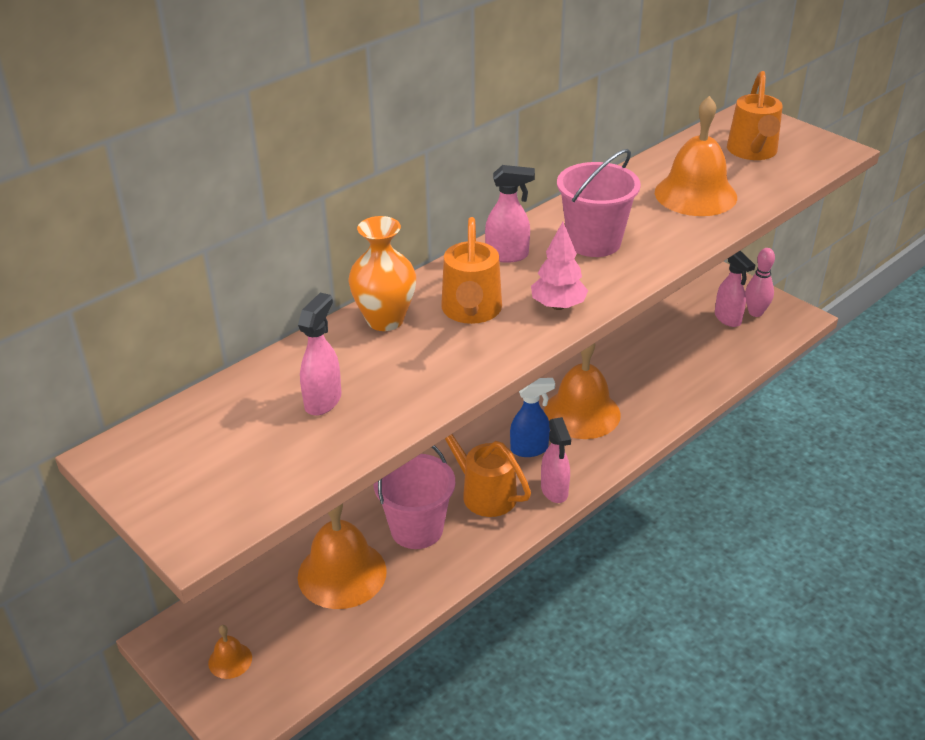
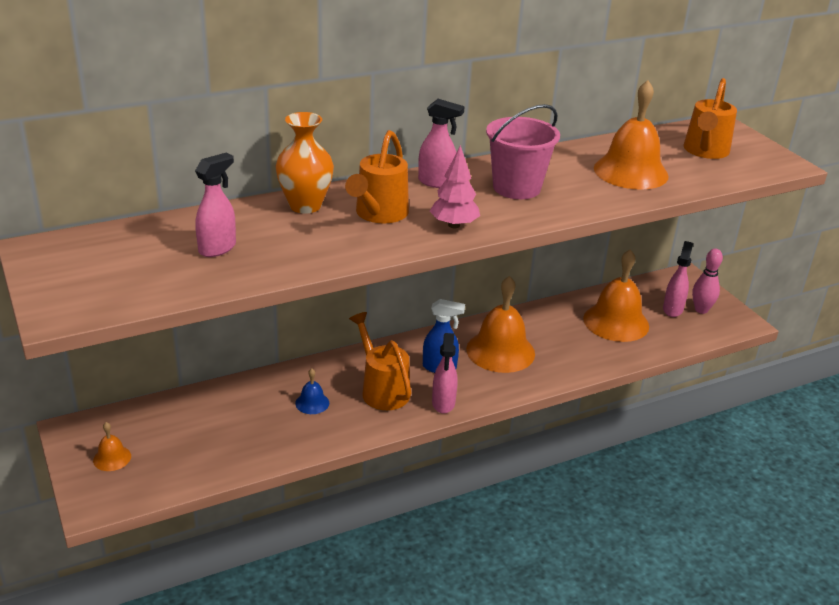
camera: 15 degrees right, 5 degrees down
orange bell [298,504,387,609] -> orange bell moved to [583,249,649,342]
pink bucket [374,445,455,549] -> blue bell [295,369,329,414]
pink spray bottle [715,251,755,327] -> pink spray bottle turned 150 degrees counterclockwise [663,241,693,317]

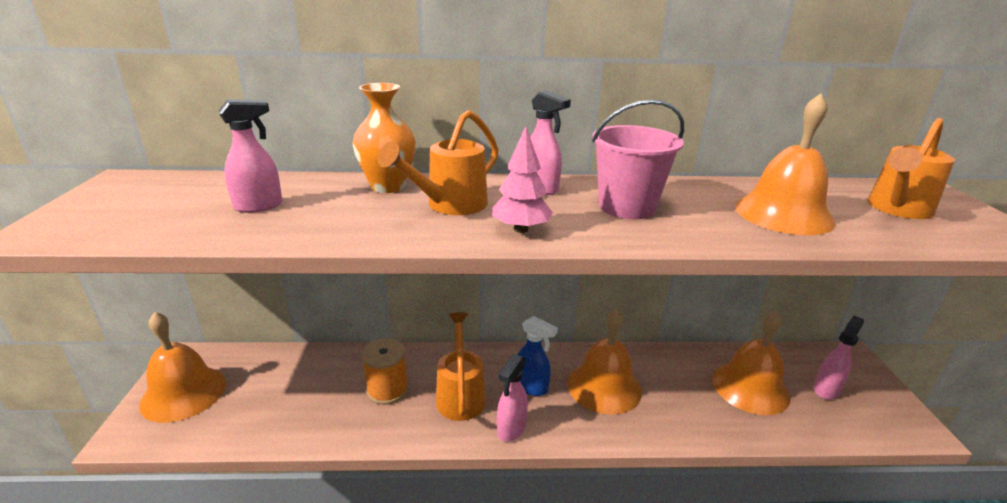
camera: 25 degrees right, 5 degrees down
orange bell [93,422,131,471] -> orange bell [139,312,226,423], size x2.20
blue bell [295,369,329,414] -> orange spool [361,338,408,405]
pink bowling pin [692,249,723,314] -> none

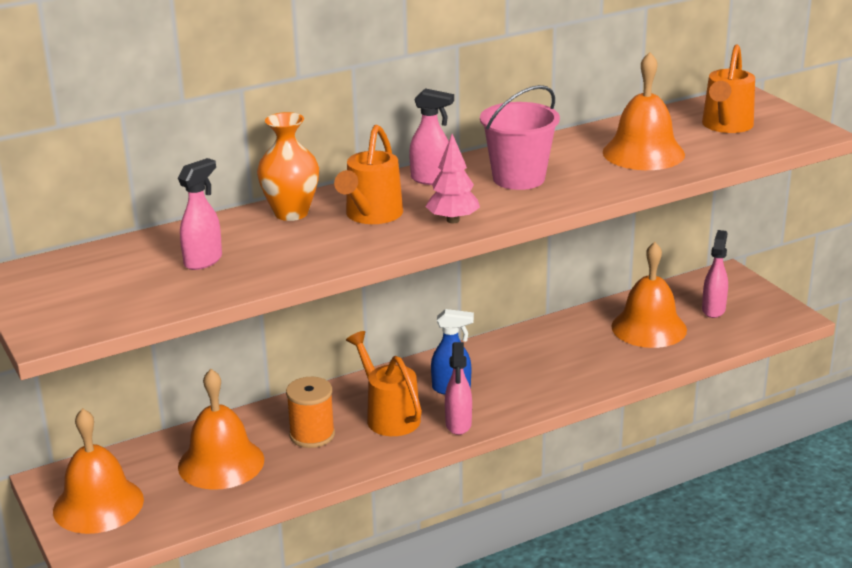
camera: 25 degrees left, 0 degrees up
orange bell [568,308,642,414] -> orange bell moved to [178,369,264,490]

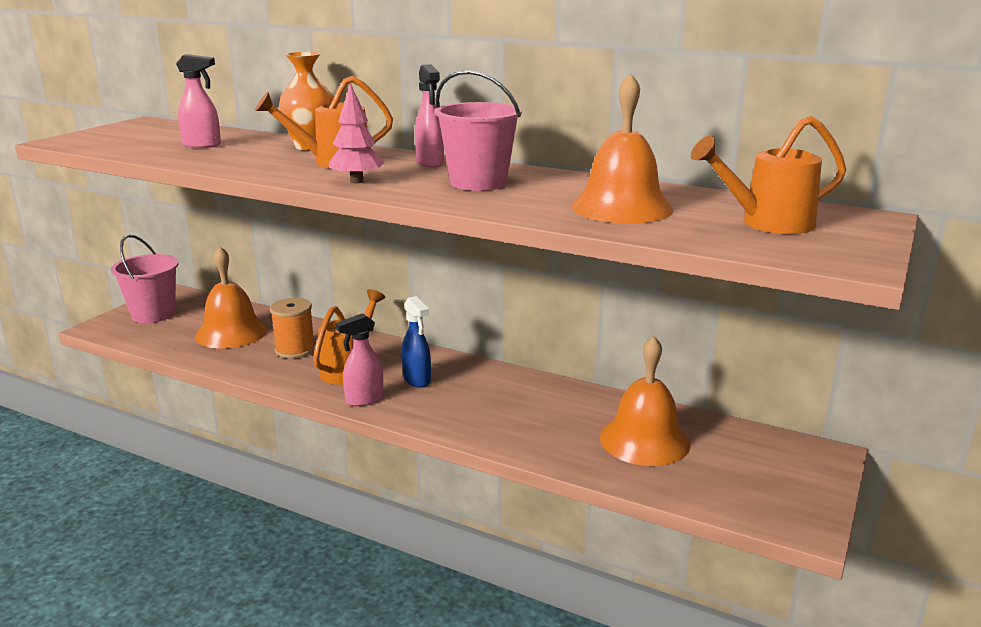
camera: 55 degrees right, 5 degrees down
orange bell [53,408,144,534] -> pink bucket [111,235,179,323]
pink spray bottle [702,230,728,318] -> none

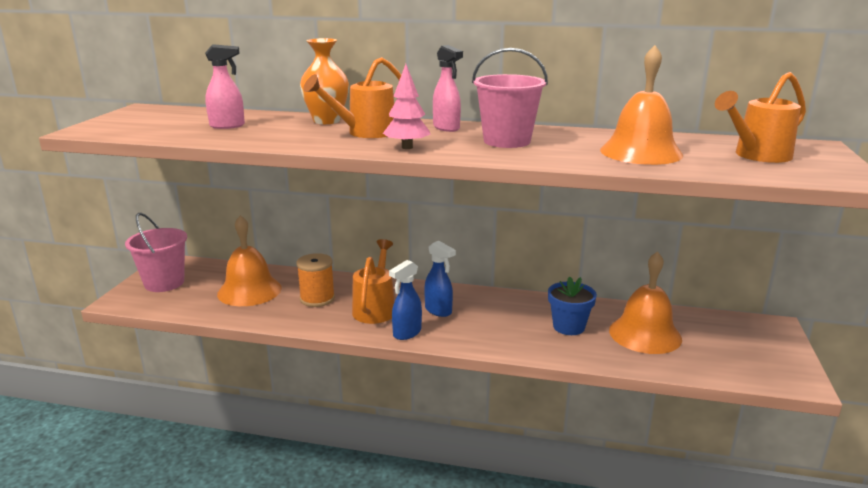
camera: 15 degrees left, 0 degrees up
pink spray bottle [335,313,384,407] -> blue spray bottle [389,260,422,340]
none -> blue flower pot [548,277,597,335]

